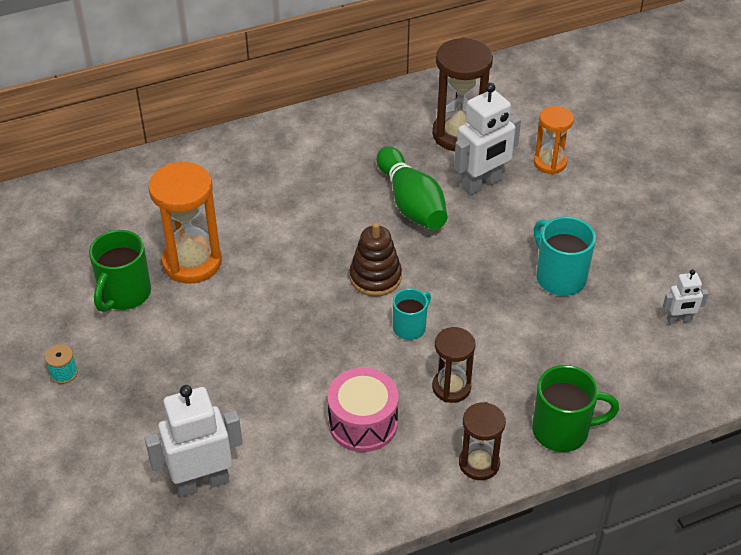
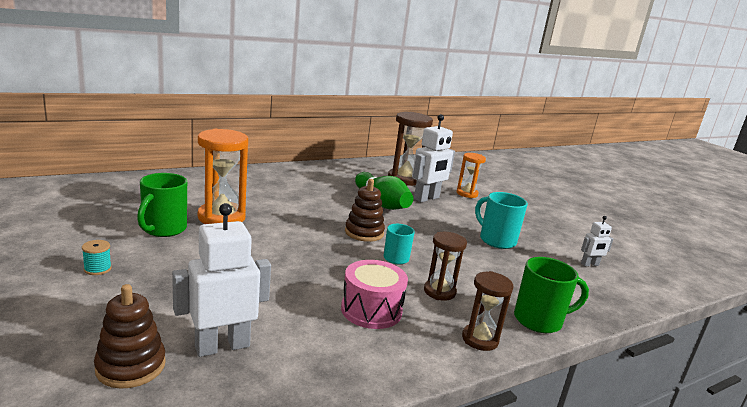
camera: 10 degrees left, 25 degrees down
none -> brown stacking toy [94,284,166,389]

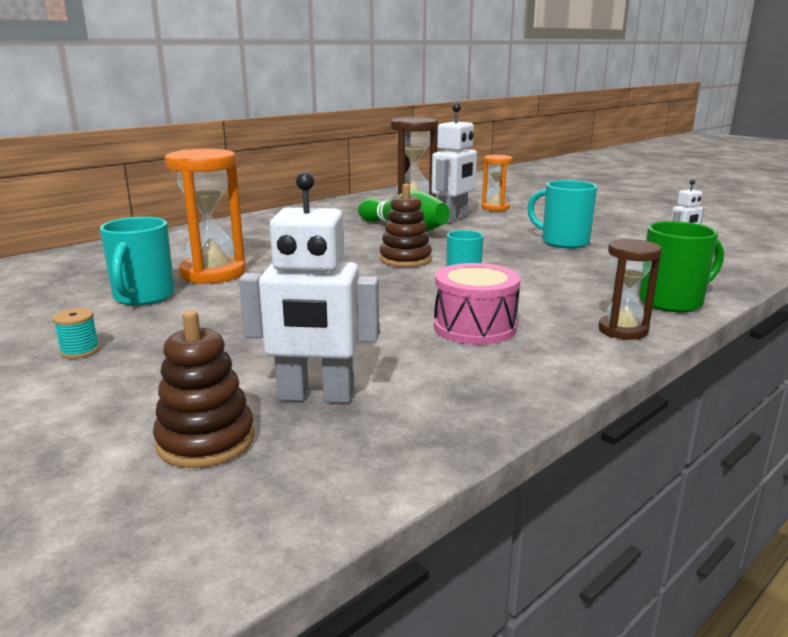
camera: 10 degrees left, 0 degrees up
green mug [137,173,187,237] -> turquoise mug [100,217,175,305]
white robot [172,203,271,357] -> white robot turned 135 degrees counterclockwise [239,172,379,403]
brown hourglass [424,232,467,301] -> none

